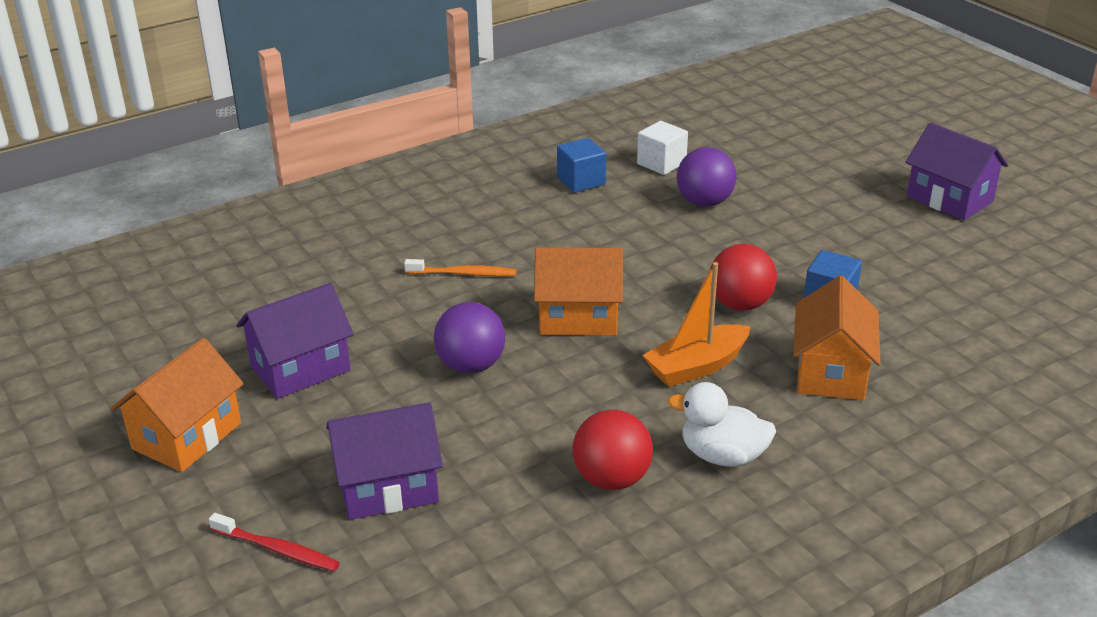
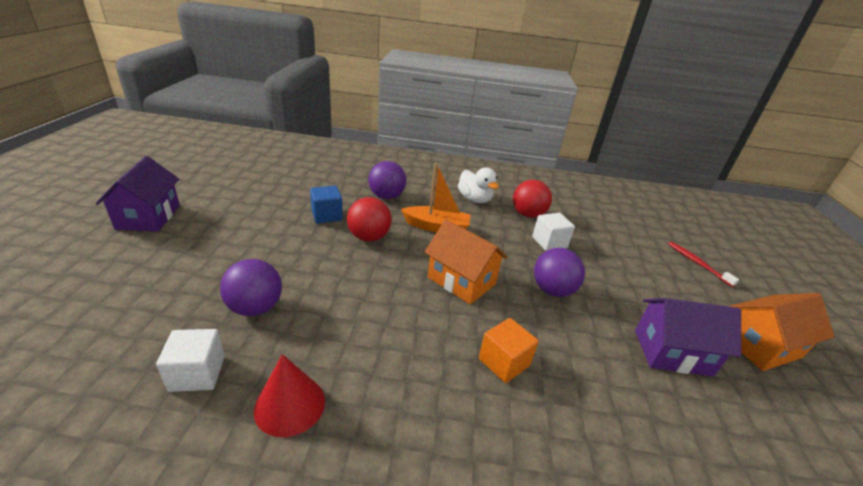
camera: 145 degrees left, 0 degrees up
purple house [326,402,443,520] -> none
orange toothbrush [404,259,516,276] -> orange cube [479,318,539,383]
blue cube [557,138,606,193] -> red cone [254,354,325,437]
orange house [793,276,881,400] -> purple ball [368,161,406,199]
none -> white cube [532,213,575,251]

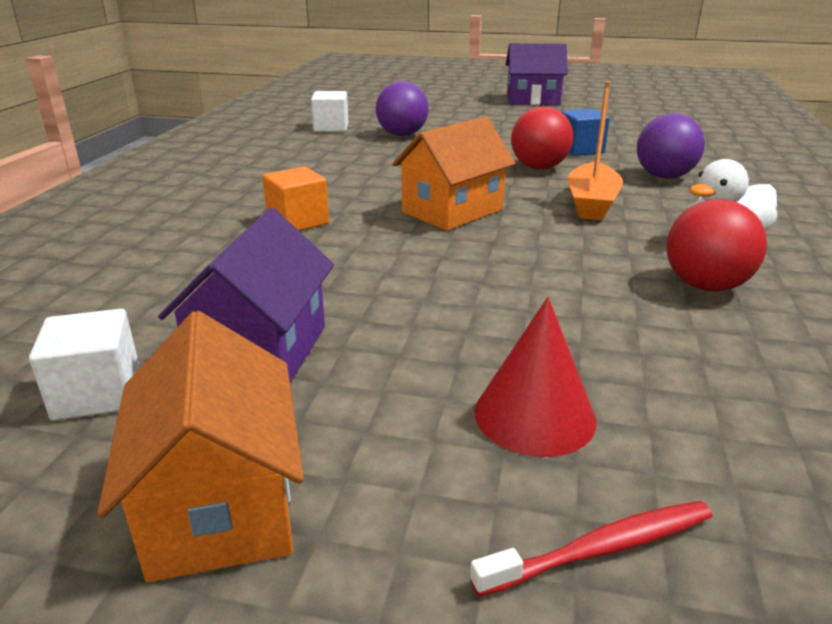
camera: 100 degrees right, 5 degrees down
red cone [254,354,325,437] -> red cone moved to [475,297,597,457]
white cube [532,213,575,251] -> white cube moved to [29,309,140,421]
purple ball [534,248,585,297] -> none

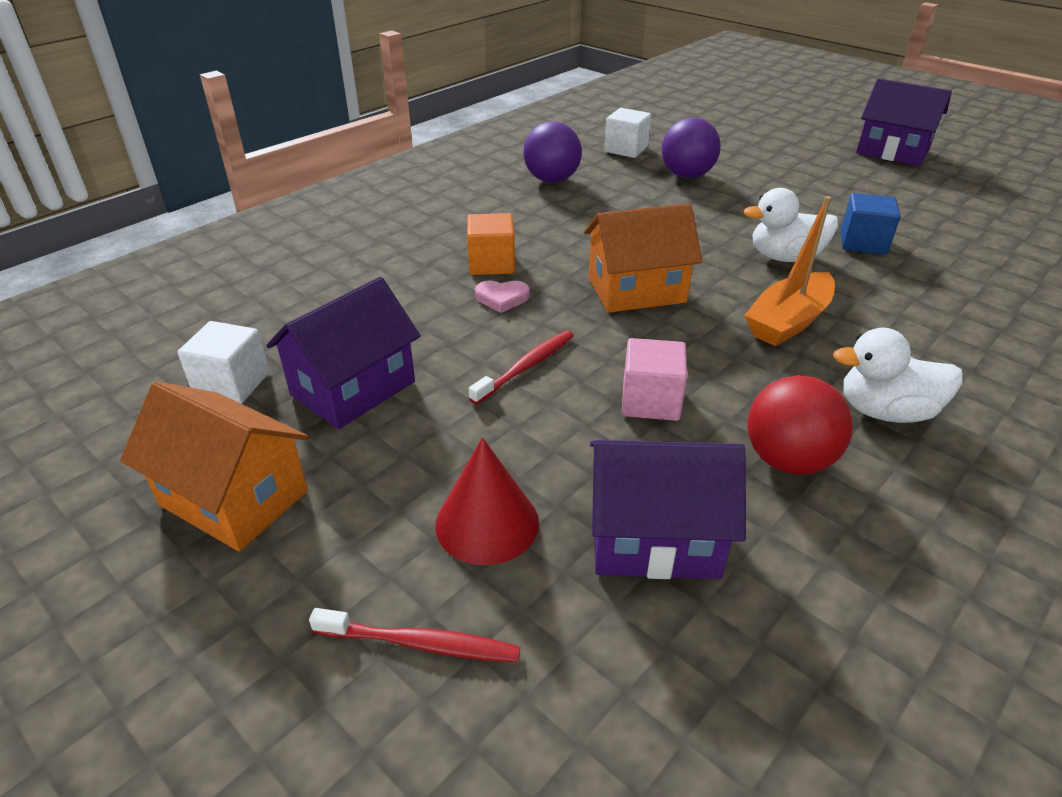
camera: 30 degrees right, 10 degrees up
orange house [97,311,304,582] -> orange house turned 75 degrees counterclockwise [120,381,308,551]
red ball [511,106,573,170] -> white duck [743,188,838,262]
purple ball [637,113,705,179] -> purple ball moved to [523,121,582,183]
none -> red toothbrush [468,330,574,404]
none -> pink heart [475,280,530,313]
none -> purple house [590,440,746,579]
none -> pink cube [622,338,687,421]

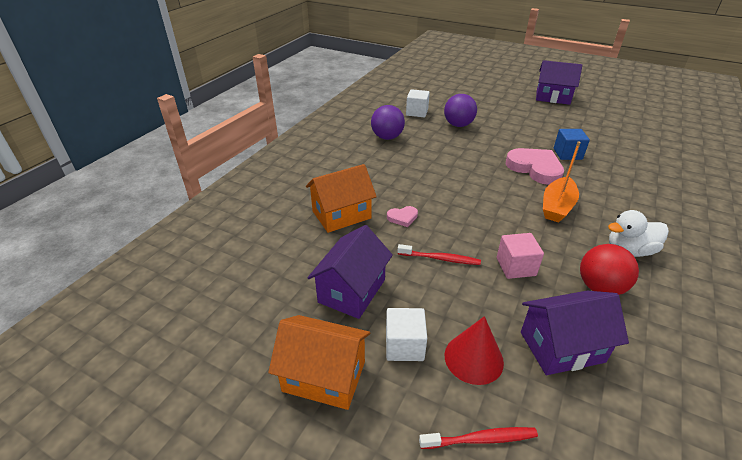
camera: 15 degrees left, 0 degrees up
white cube [177,321,270,404] -> white cube moved to [386,308,427,361]
orange cube [467,213,515,275] -> none
red toothbrush [468,330,574,404] -> red toothbrush turned 75 degrees clockwise [397,244,481,265]
orange house [584,203,702,313] -> orange house moved to [306,164,377,233]
white duck [743,188,838,262] -> pink heart [506,148,564,185]

